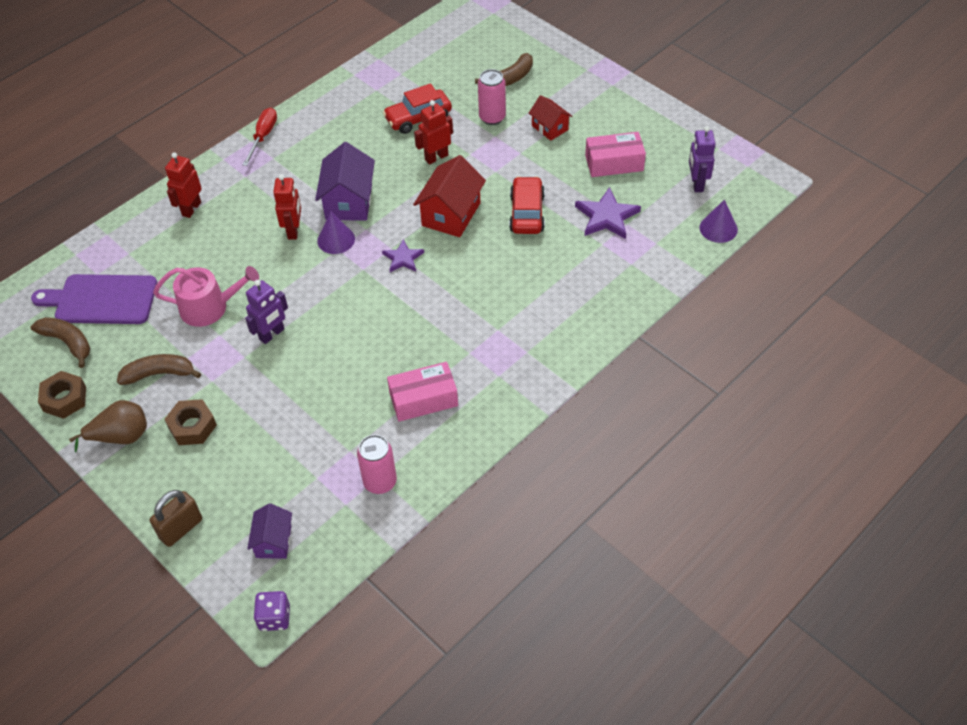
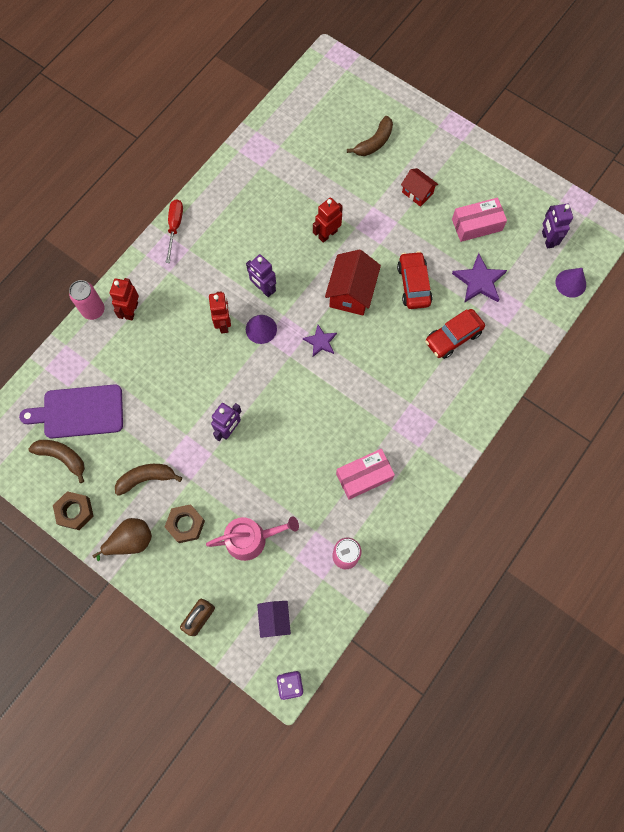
camera: 10 degrees left, 20 degrees up
pink watering can [153,266,259,327] -> pink watering can moved to [206,517,299,561]
purple house [315,142,375,221] -> purple robot [246,254,276,297]
red car [383,83,452,134] -> red car moved to [425,309,485,359]
pink can [478,69,506,125] -> pink can moved to [69,280,104,320]

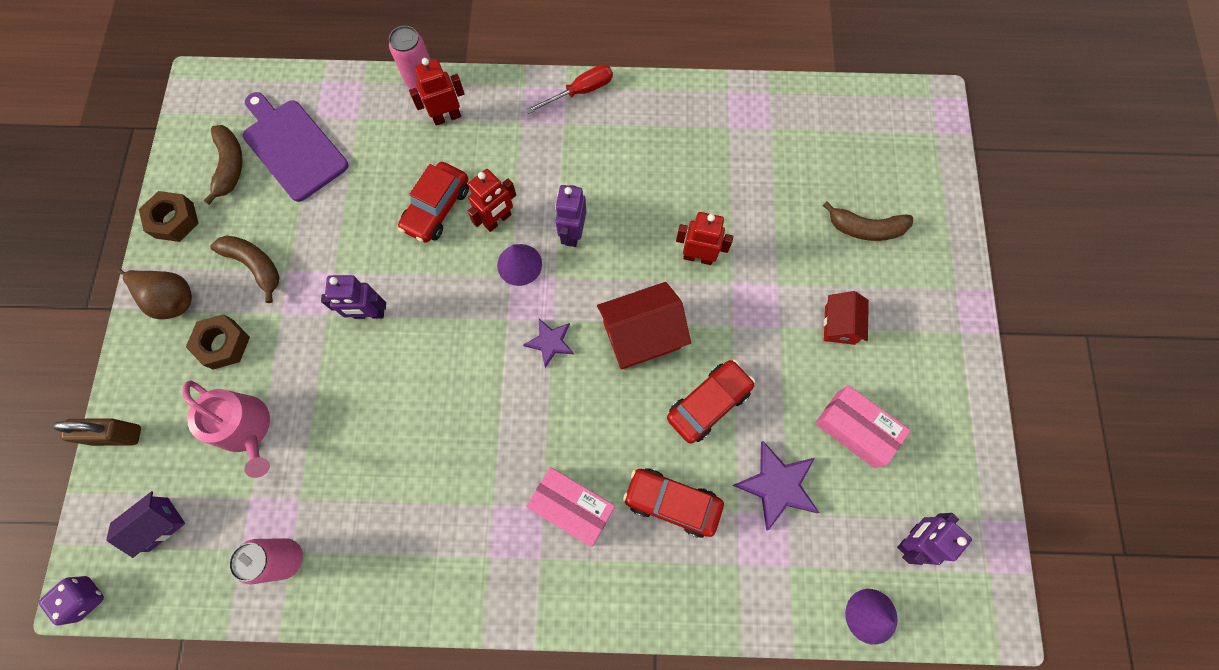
camera: 55 degrees right, 0 degrees up
pink box [336,449,395,500] -> pink box moved to [526,467,615,547]
none -> red car [398,162,469,243]

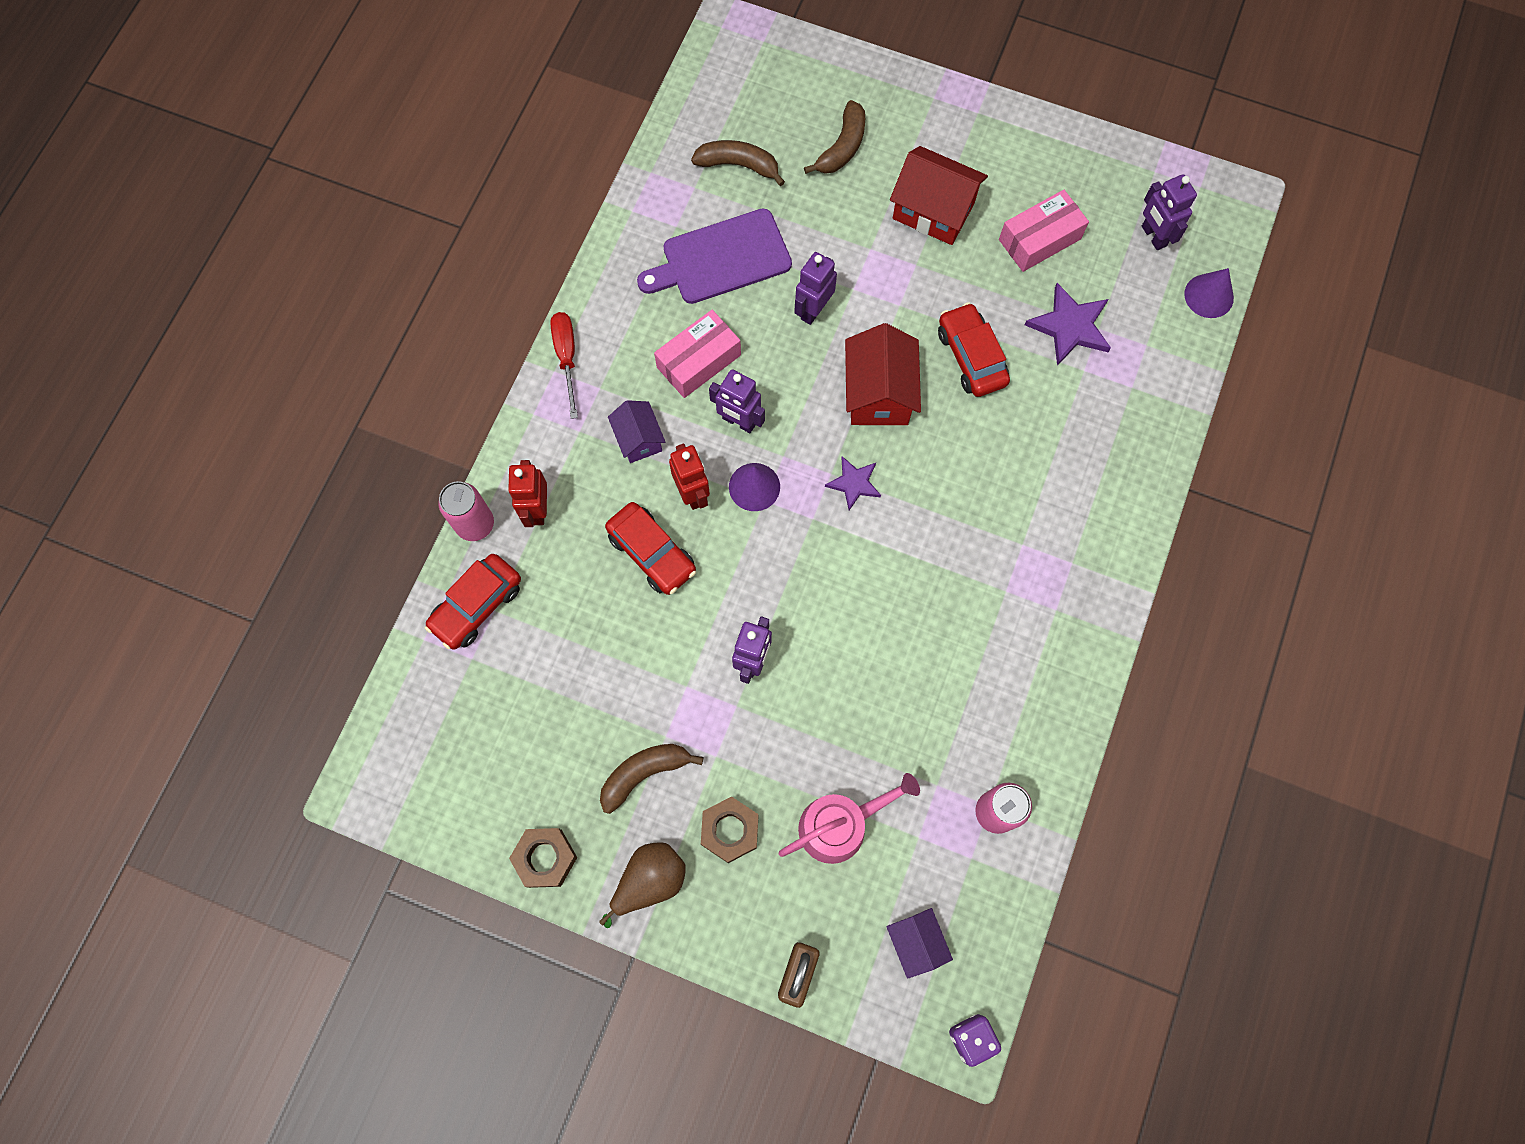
camera: 70 degrees left, 0 degrees up
brown banana [204,125,242,204] -> brown banana moved to [691,140,785,186]
purple cutting board [243,92,348,202] -> purple cutting board moved to [637,209,792,304]
pink box [526,467,615,547] -> pink box moved to [654,310,741,398]
red car [623,468,724,538] -> red car moved to [425,554,521,649]
red robot [676,212,733,265] -> purple robot [794,252,837,325]
red house [824,291,869,345] -> red house [890,146,988,245], size x1.67
none -> purple house [608,400,665,463]

